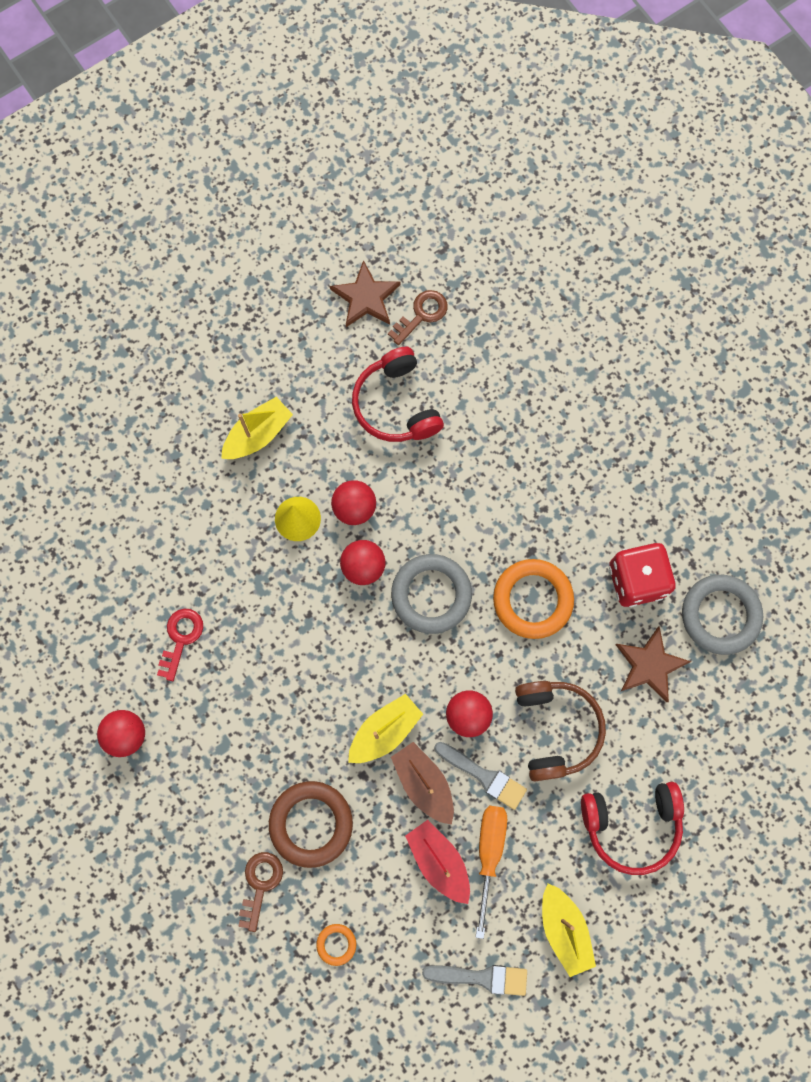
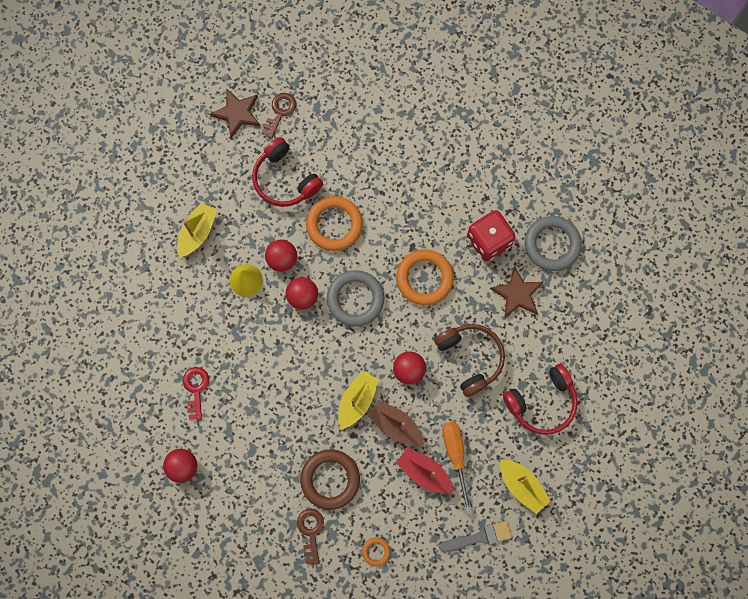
camera: 20 degrees left, 0 degrees up
grey brush [434,742,527,810] -> none
none -> orange ring [306,196,363,251]

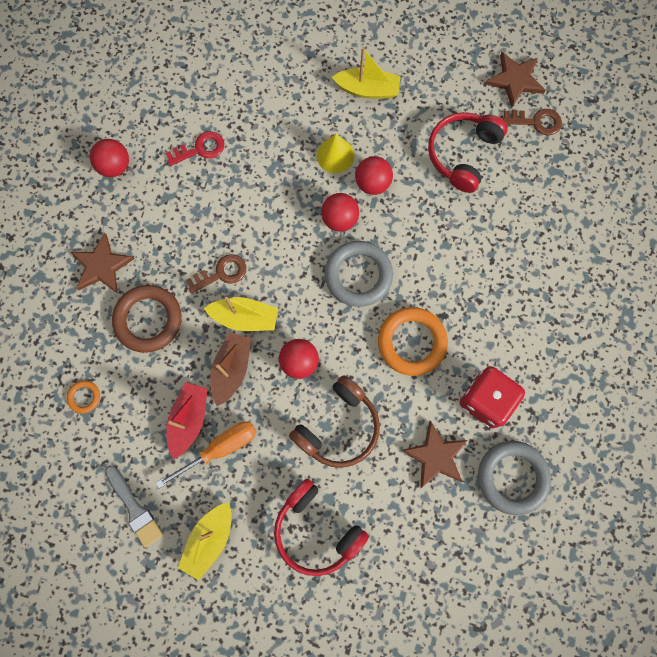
camera: 70 degrees right, 0 degrees up
brown key [297,509,324,565] -> brown key moved to [186,254,246,294]
orange ring [306,196,363,251] -> none
none -> brown star [70,233,135,293]

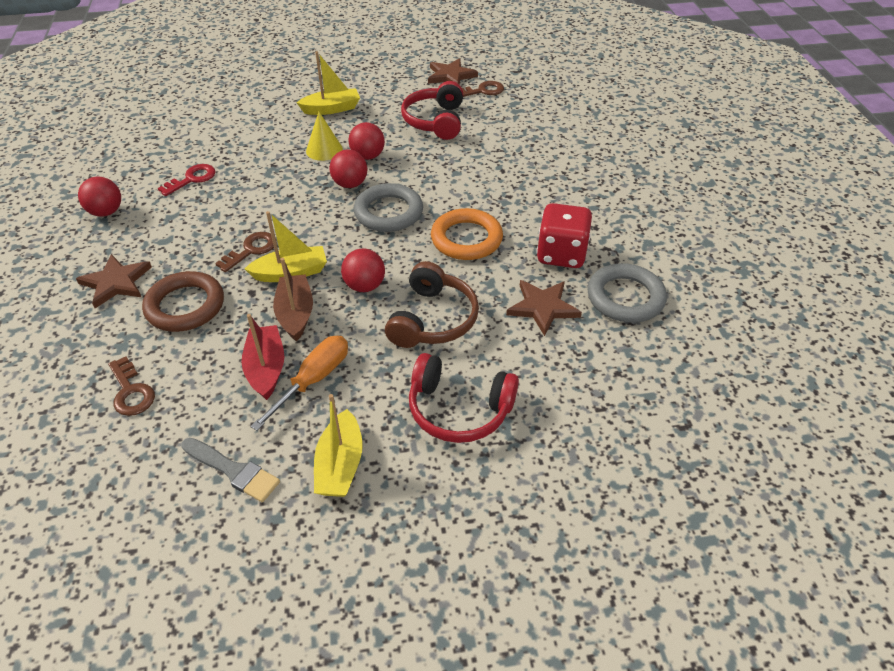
camera: 25 degrees left, 30 degrees down
orange ring [67,381,100,414] -> brown key [108,356,155,416]

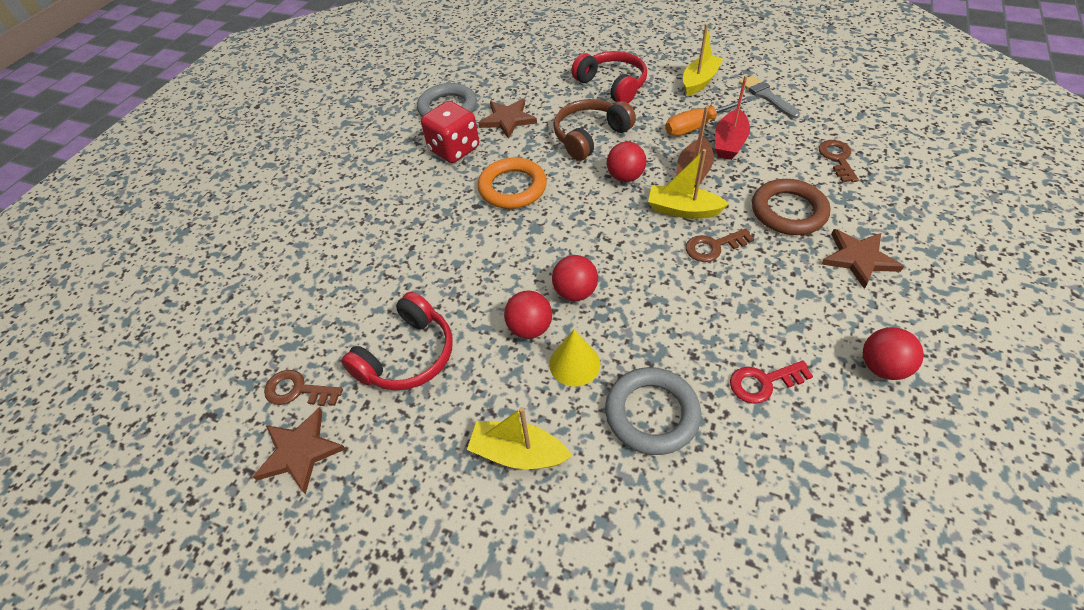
camera: 145 degrees left, 5 degrees up
grey ring [354,183,423,232] -> grey ring moved to [605,367,701,455]

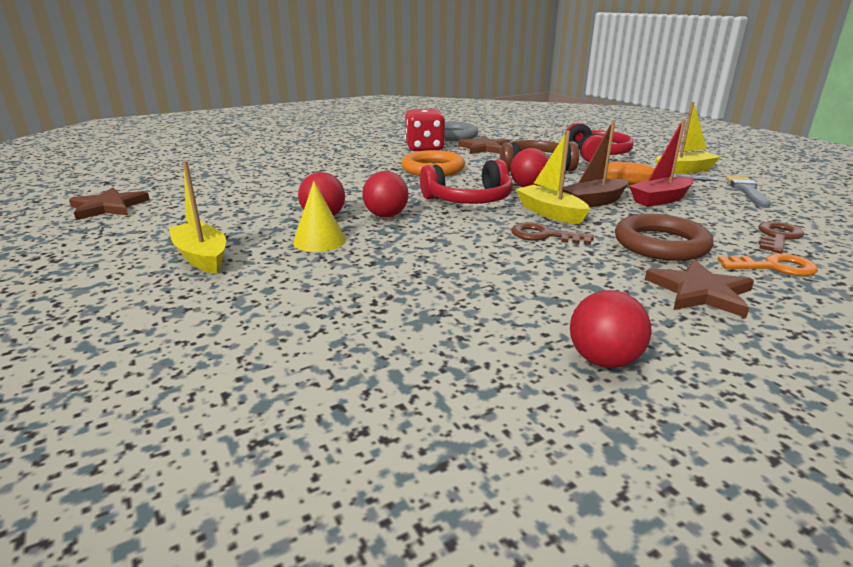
camera: 35 degrees right, 25 degrees down
brown key [264,370,343,406] -> none
red headphones [341,292,453,391] -> red headphones moved to [420,159,513,204]
grey ring [605,367,701,455] -> none
red key [730,360,813,404] -> none
none -> orange key [718,254,818,276]

